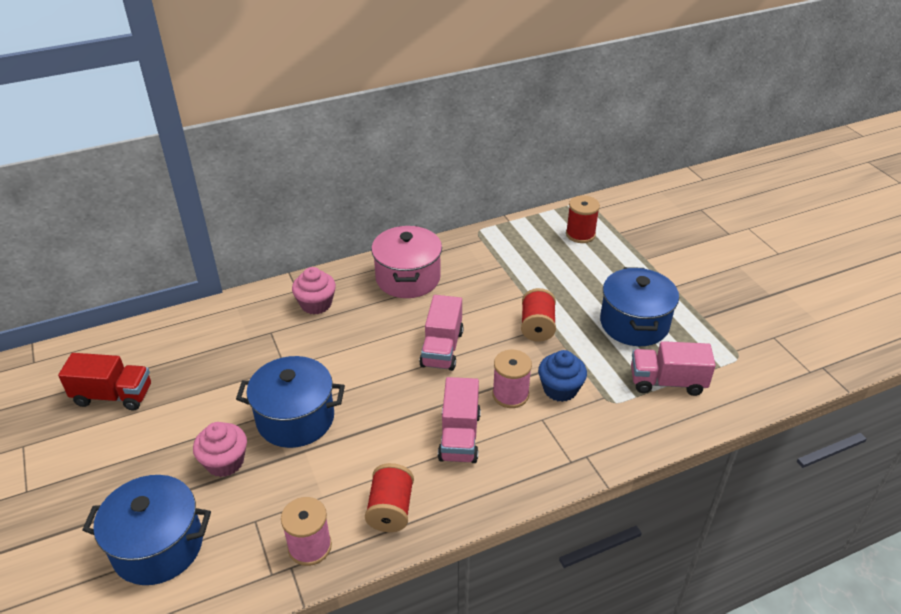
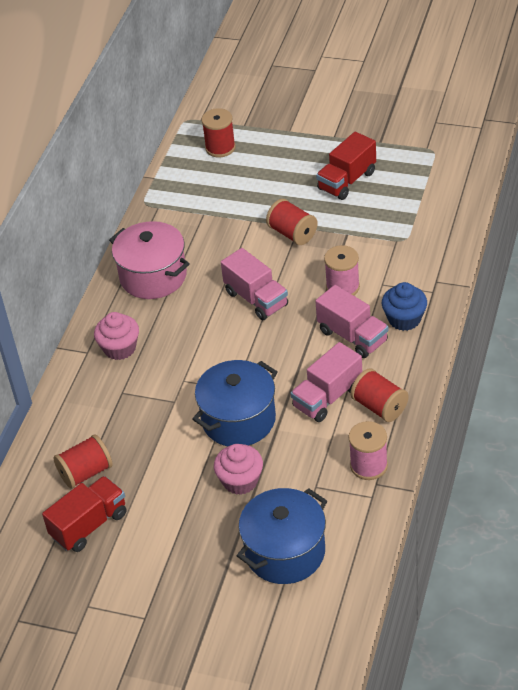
camera: 45 degrees left, 5 degrees up
blue cupcake [538,350,587,402] -> blue cupcake moved to [382,282,427,331]
blue pot [600,267,679,346] -> red truck [316,132,376,200]
pink truck [631,341,716,396] -> pink truck moved to [290,342,362,422]
none -> red spool [53,434,113,489]

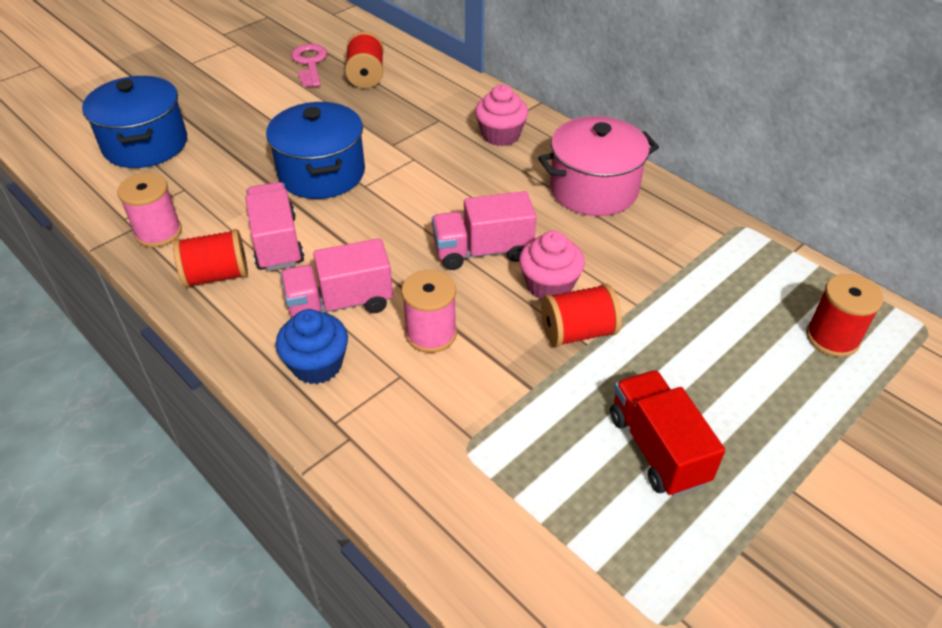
camera: 115 degrees right, 0 degrees up
red truck [42,476,126,552] -> pink key [291,44,327,87]
pink cupcake [214,444,263,495] -> pink cupcake moved to [519,231,585,300]

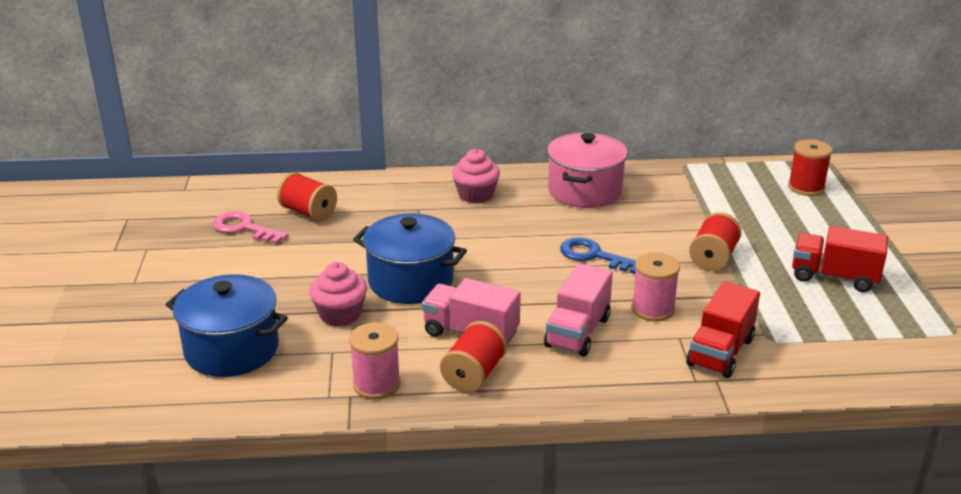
camera: 50 degrees left, 15 degrees down
blue cupcake [275,309,348,384] -> none
pink truck [432,191,537,270] -> blue key [560,237,636,274]
pink cupcake [519,231,585,300] -> pink cupcake moved to [309,262,367,326]
none -> red truck [686,281,760,378]

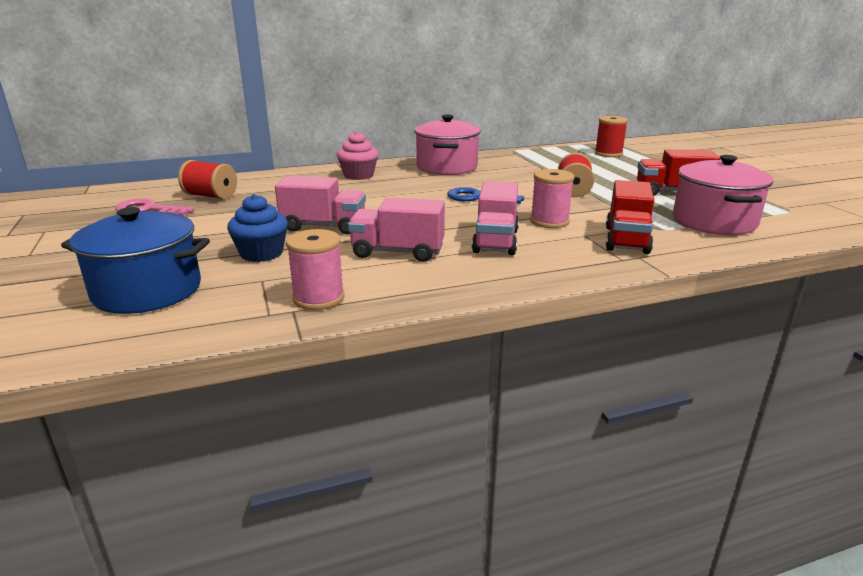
camera: 15 degrees left, 5 degrees down
pink cupcake [309,262,367,326] -> blue cupcake [227,194,288,262]
blue pot [353,213,467,304] -> pink truck [275,176,366,234]
red spool [440,321,507,393] -> none
none -> pink pot [673,155,773,235]

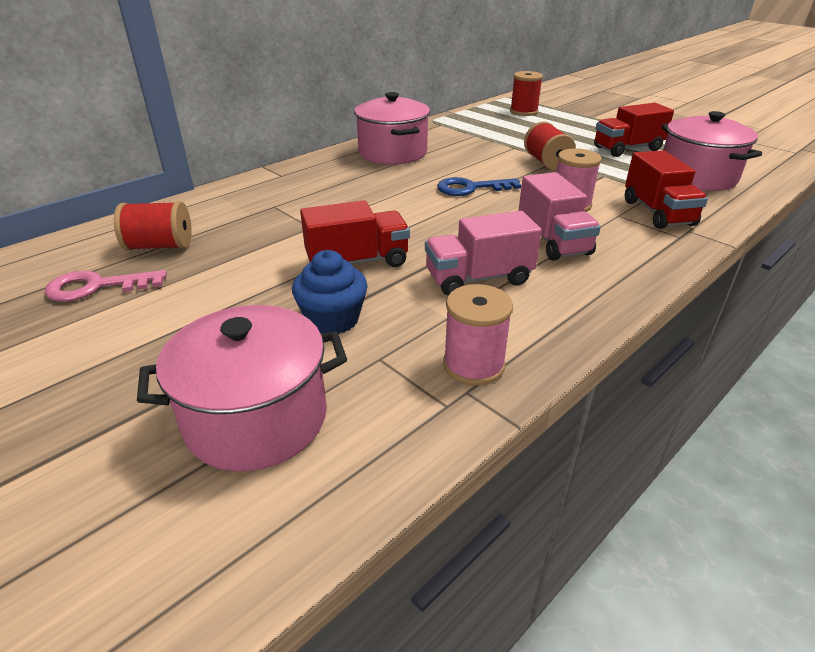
camera: 25 degrees left, 10 degrees up
blue pot [61,207,210,314] -> pink pot [137,305,347,471]
pink truck [275,176,366,234] -> red truck [300,200,410,267]
pink cupcake [337,131,378,180] -> none

